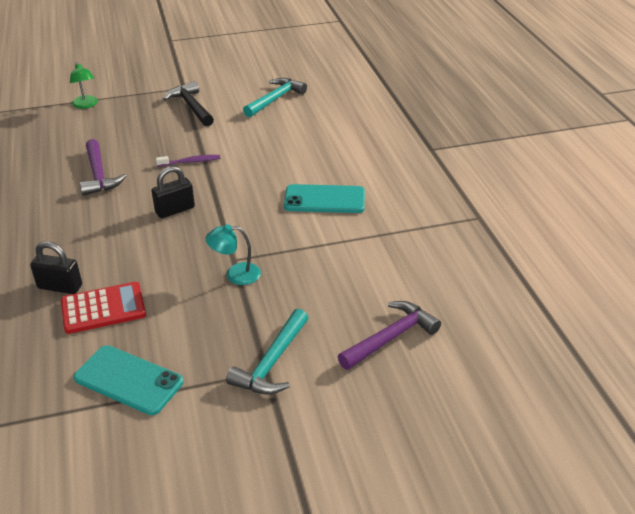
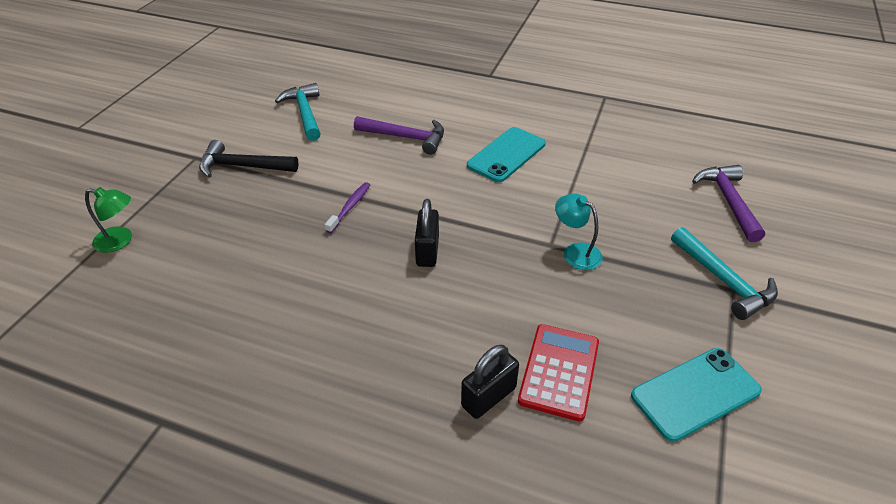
camera: 55 degrees left, 5 degrees up
purple hammer [80,139,126,196] -> purple hammer moved to [354,116,444,155]
turquoise lamp [205,224,261,285] -> turquoise lamp turned 105 degrees clockwise [555,194,603,270]

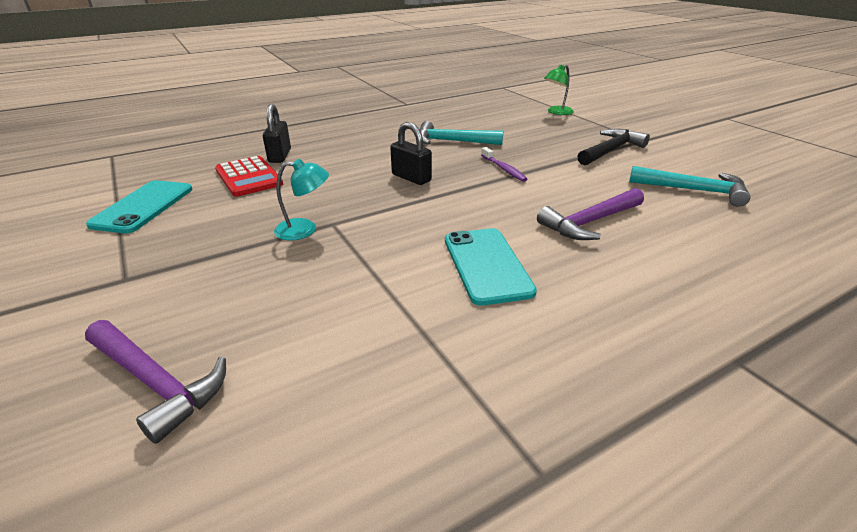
camera: 130 degrees right, 10 degrees down
turquoise hammer [671,227,778,320] -> turquoise hammer moved to [420,121,503,145]

